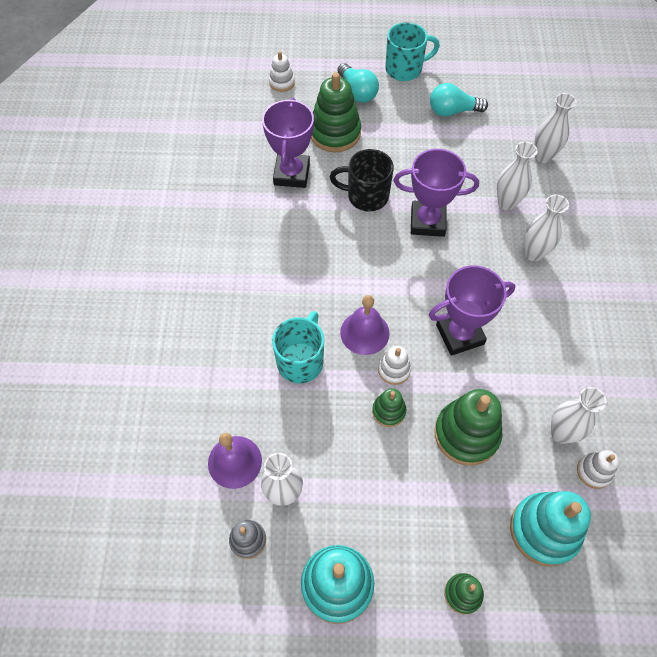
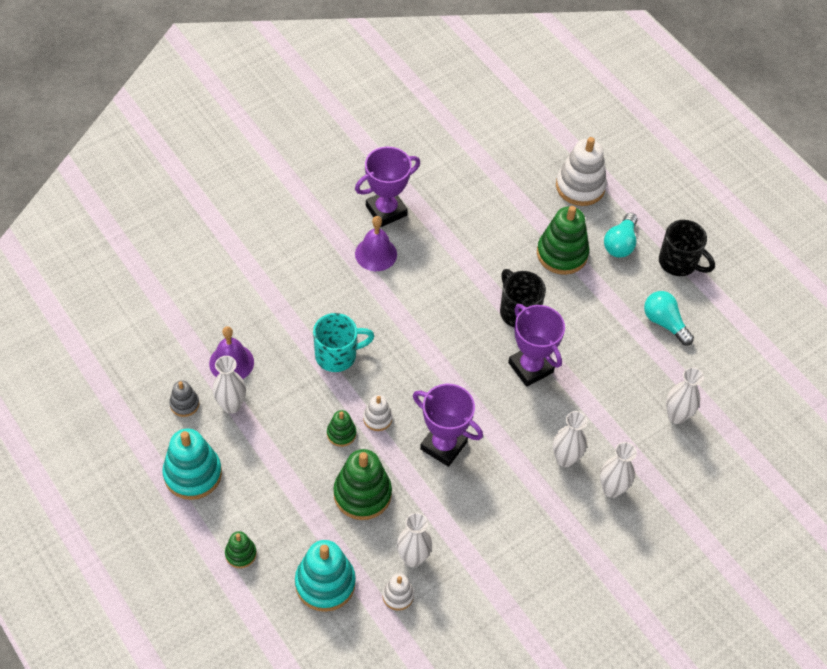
camera: 50 degrees right, 5 degrees down
purple trophy [262,98,314,188] -> purple trophy moved to [355,147,420,227]
white stacking toy [269,51,295,92] -> white stacking toy [556,137,607,206], size x1.91
purple bell [340,295,390,355] -> purple bell moved to [355,216,397,271]
turquoise mug [385,22,440,81] -> black mug [659,220,715,276]
white vase [497,142,538,210] -> white vase moved to [600,442,637,498]

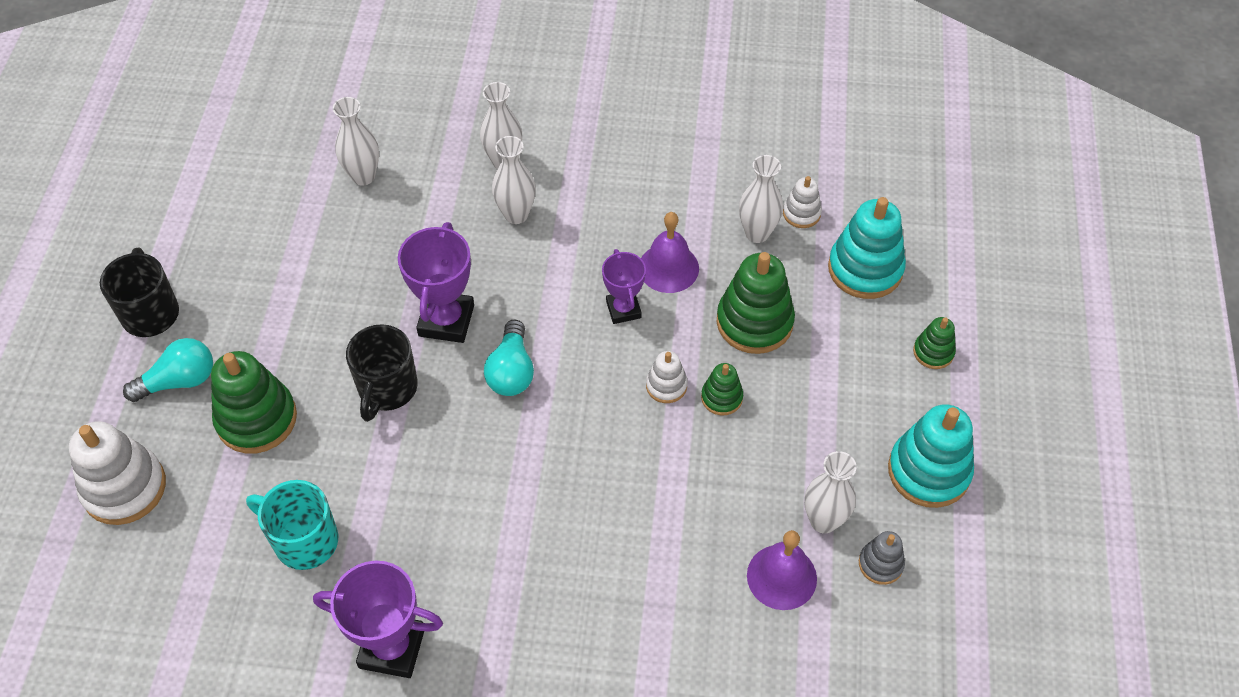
camera: 135 degrees left, 0 degrees up
turquoise mug [313,313,374,372] -> turquoise mug moved to [246,480,338,570]
purple bell [355,216,397,271] -> purple bell moved to [641,212,699,293]
purple trophy [413,384,483,467] -> purple trophy [602,249,646,324], size x0.63
turquoise light bulb [644,291,694,345] -> turquoise light bulb moved to [484,320,534,396]

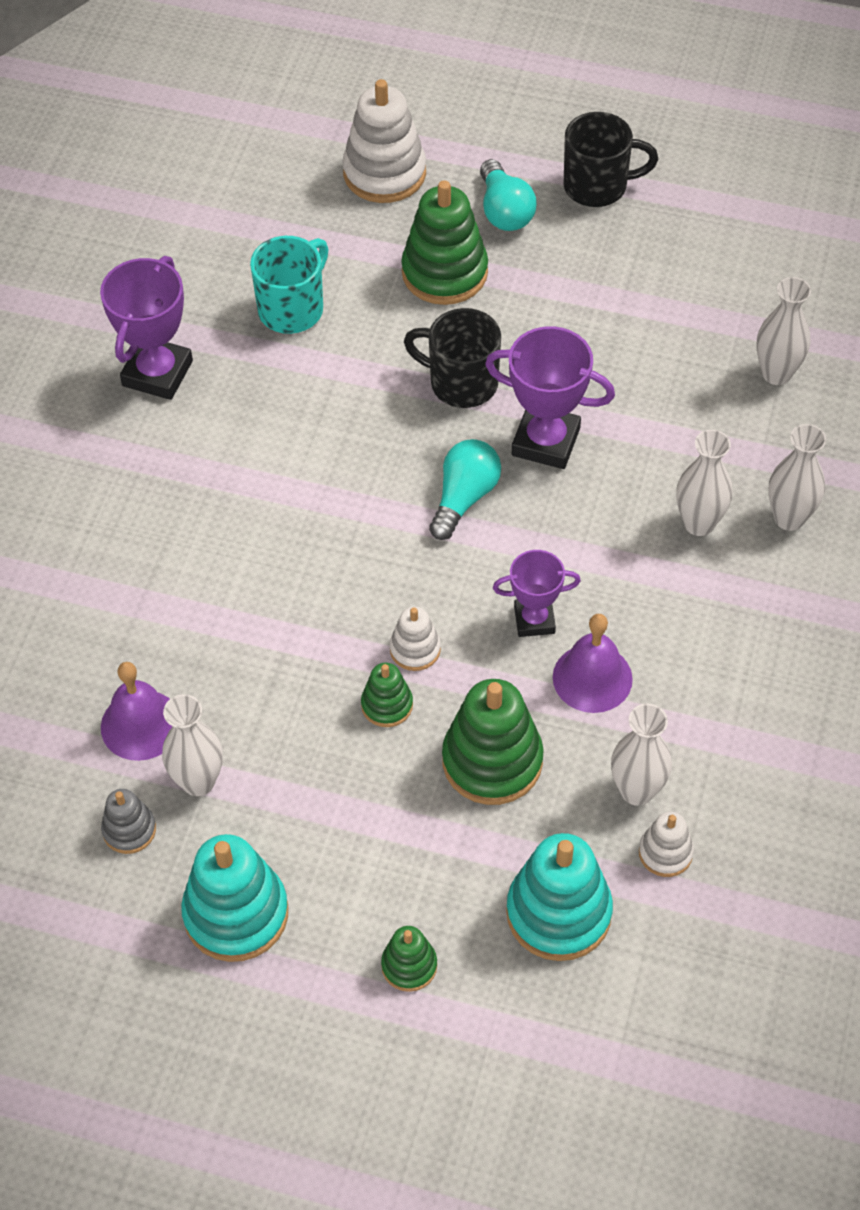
camera: 100 degrees right, 0 degrees up
turquoise light bulb [484,320,534,396] -> turquoise light bulb turned 105 degrees clockwise [429,439,501,540]

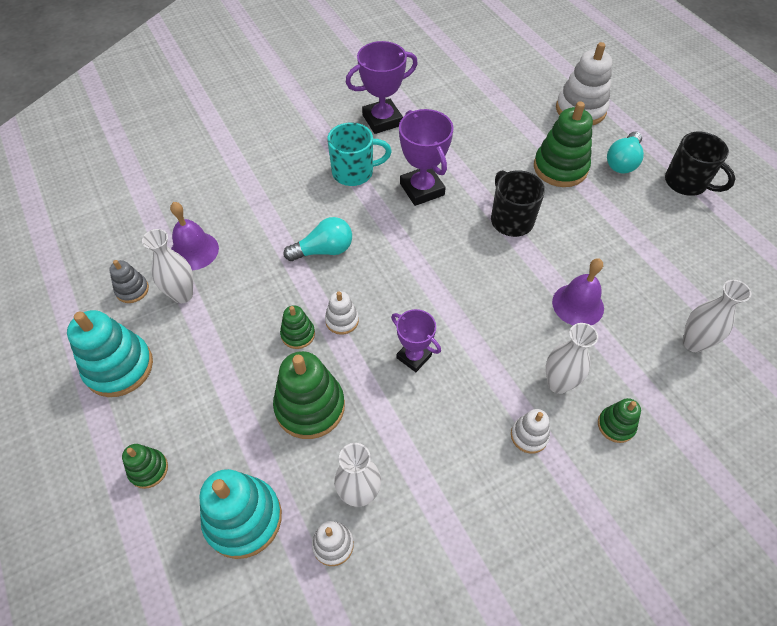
camera: 45 degrees right, 0 degrees up
turquoise mug [250,236,328,334] -> turquoise mug moved to [327,122,392,186]
turquoise light bulb [429,439,501,540] -> turquoise light bulb moved to [284,217,352,261]
purple trophy [485,326,615,469] -> purple trophy moved to [399,109,454,206]
purple bell [553,614,633,713] -> purple bell moved to [552,258,604,325]
white vase [768,424,826,531] -> green stacking toy [598,398,641,443]
none -> white stacking toy [511,409,550,454]

